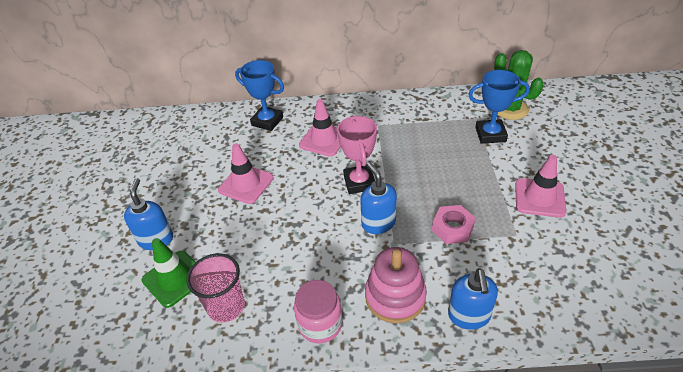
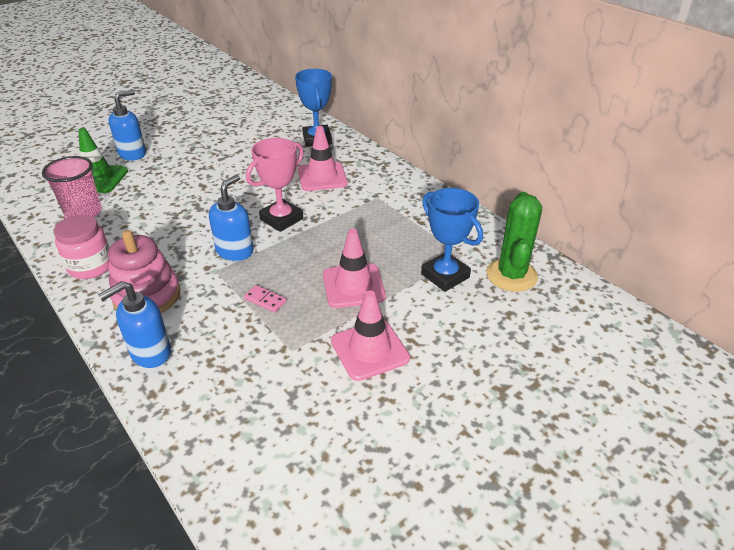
camera: 50 degrees right, 5 degrees down
pink traffic cone [218,143,274,204] -> pink traffic cone moved to [323,229,386,308]
pink nut [432,205,475,244] -> pink domino [244,285,286,313]

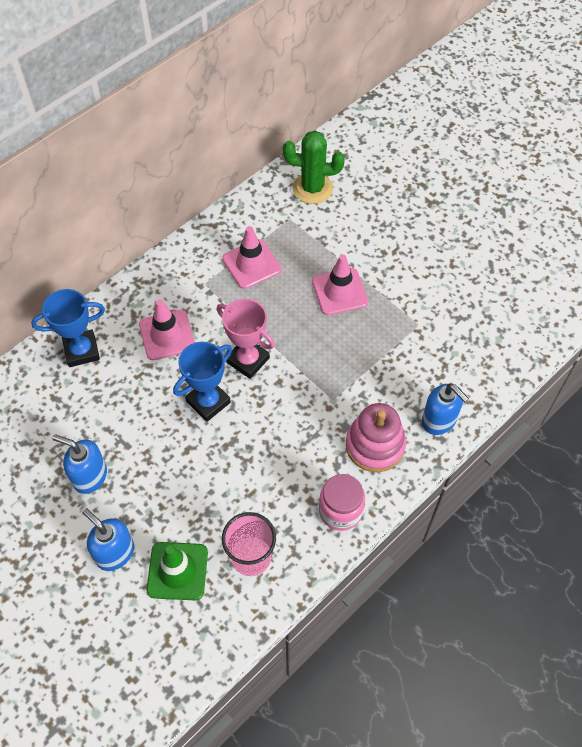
camera: 95 degrees left, 20 degrees up
blue soap dispenser [209,175,254,261] -> blue soap dispenser moved to [53,434,107,494]
pink domino [244,285,286,313] -> none
pink traffic cone [331,290,410,381] -> pink traffic cone moved to [222,226,281,289]
blue trophy [421,188,483,292] -> blue trophy moved to [173,342,232,422]

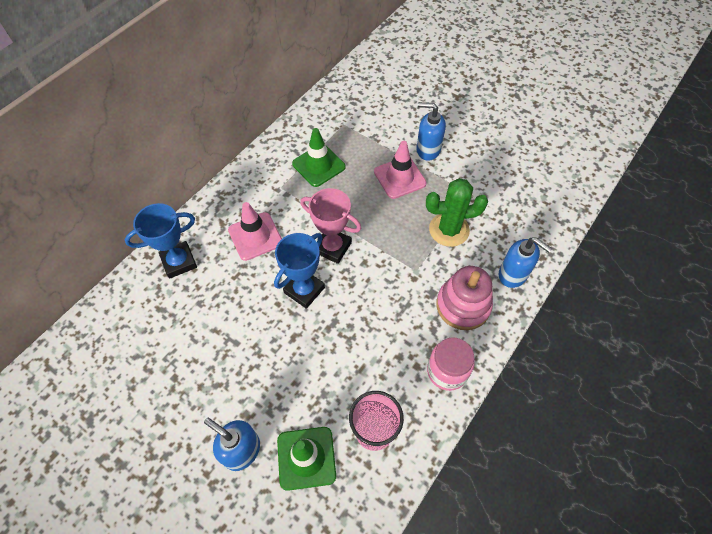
camera: 10 degrees left, 0 degrees up
blue soap dispenser [53,434,107,494] -> blue soap dispenser moved to [416,102,446,161]
pink traffic cone [222,226,281,289] -> green traffic cone [292,128,346,187]
green cactus [283,131,345,204] -> green cactus moved to [426,178,488,247]

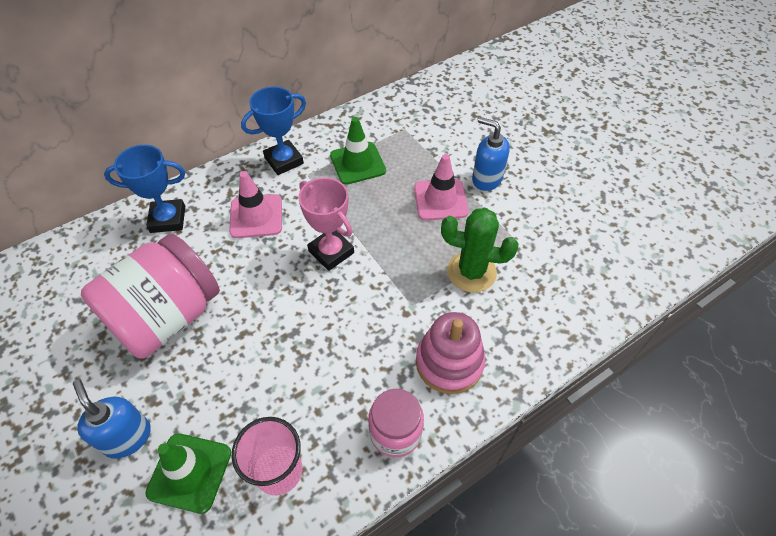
camera: 20 degrees right, 5 degrees down
blue trophy [274,233,325,309] -> blue trophy moved to [241,87,306,175]
blue soap dispenser [499,237,552,288] -> none
none -> pink jar [81,233,220,359]

